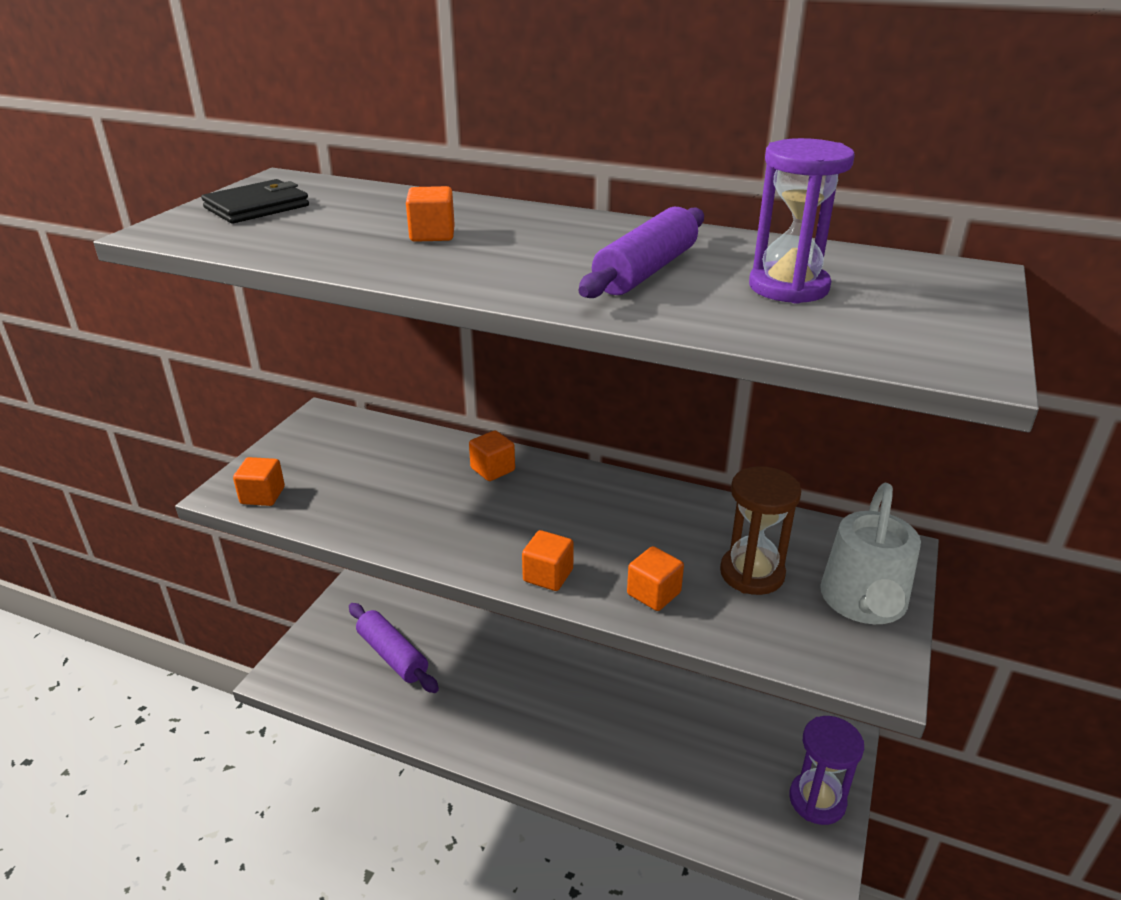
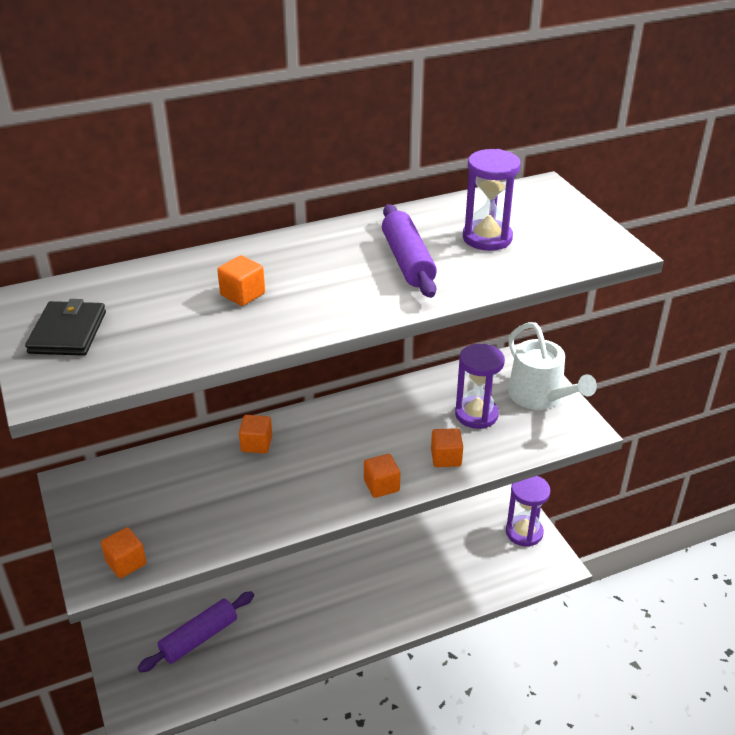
camera: 45 degrees left, 5 degrees up
purple rolling pin [349,603,439,693] -> purple rolling pin turned 45 degrees counterclockwise [138,591,254,673]
brown hourglass [720,466,801,595] -> purple hourglass [455,344,505,429]

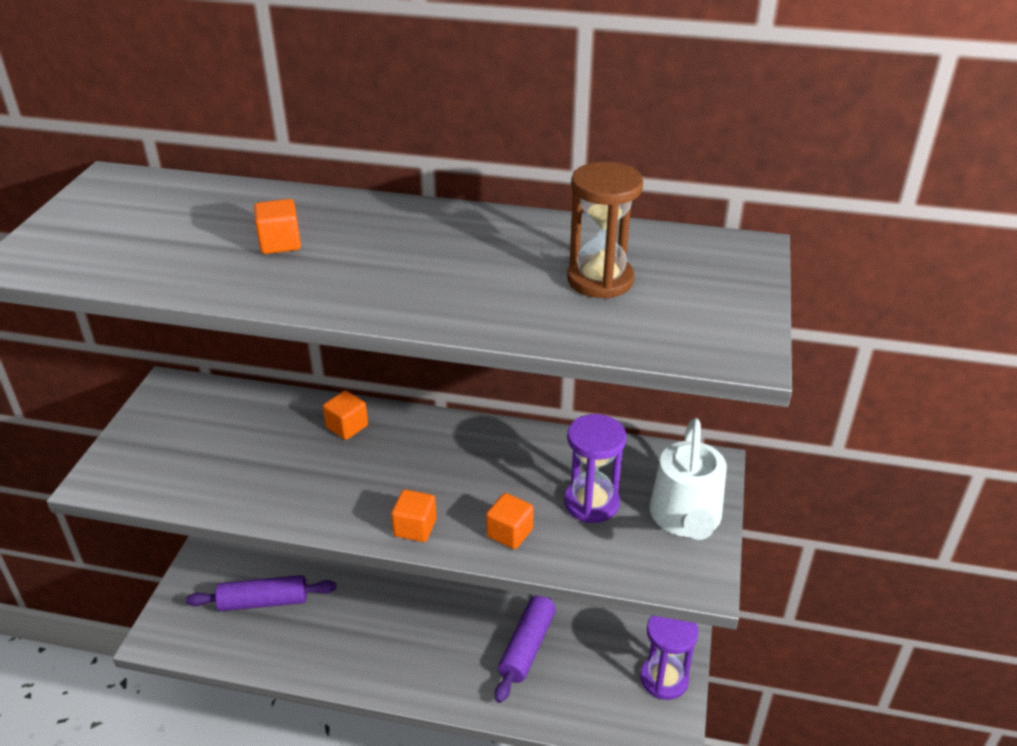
camera: 35 degrees right, 0 degrees up
black wallet [25,299,106,356] -> none
orange cube [101,527,146,578] -> none
purple rolling pin [382,204,437,298] -> purple rolling pin moved to [495,596,556,703]
purple hourglass [463,149,521,251] -> brown hourglass [567,162,643,299]

